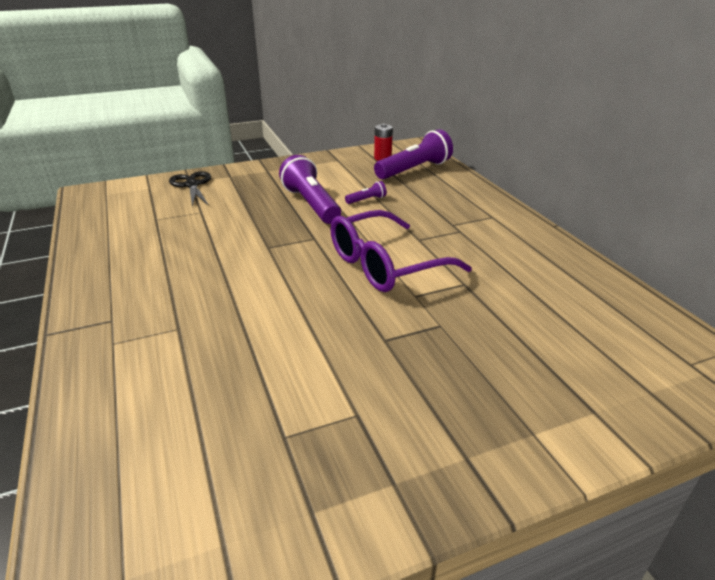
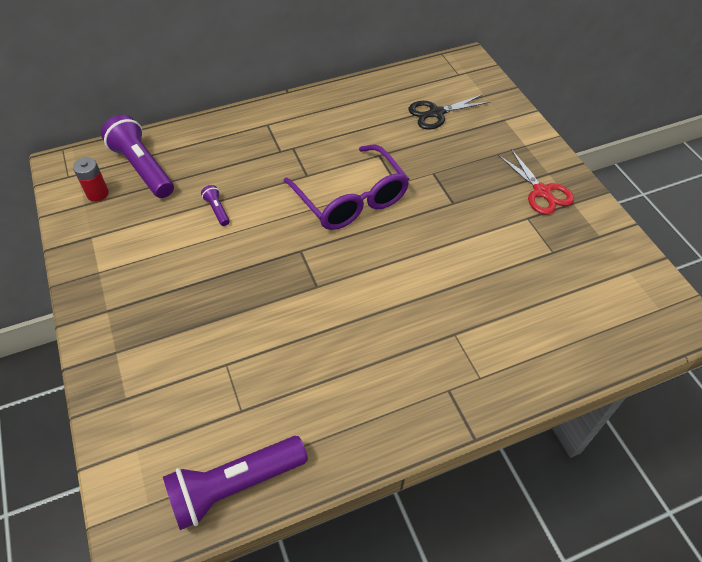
camera: 90 degrees left, 20 degrees up
black scissors [169,171,211,207] -> black scissors moved to [408,94,490,129]
purple flashlight [279,155,341,224] -> purple flashlight moved to [163,436,308,530]
none -> red scissors [498,149,574,215]

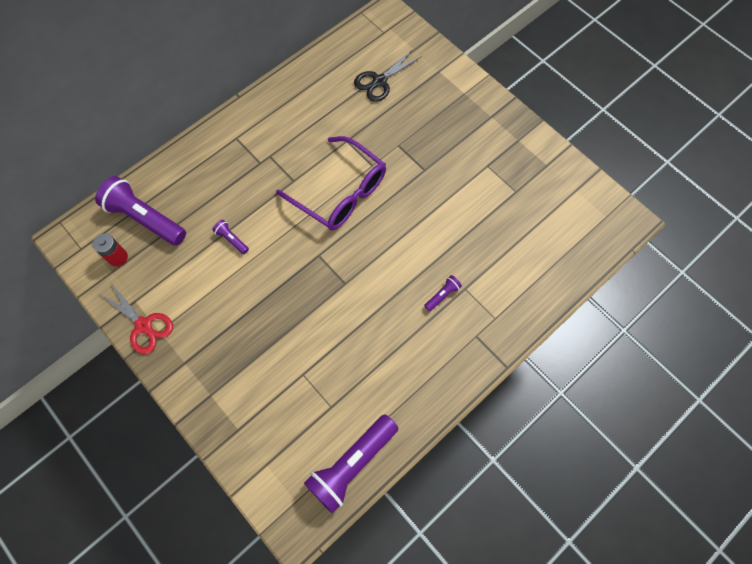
camera: 20 degrees left, 15 degrees up
red scissors [498,149,574,215] -> red scissors moved to [100,284,173,354]
none -> purple flashlight [424,275,462,311]

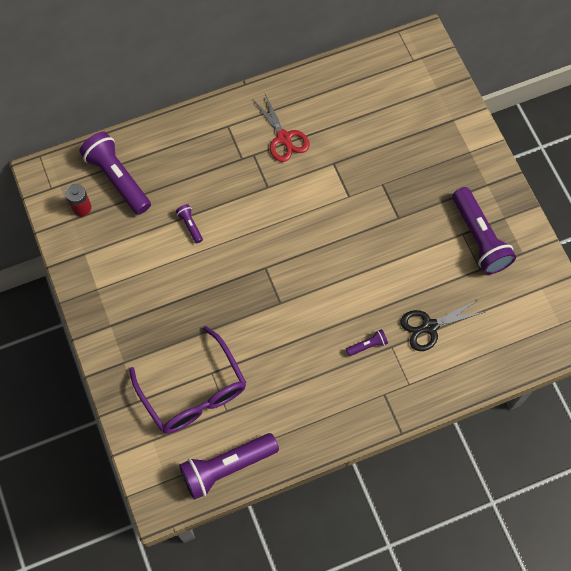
camera: 20 degrees right, 0 degrees up
red scissors [100,284,173,354] -> red scissors moved to [253,94,310,162]
purple glasses [276,136,386,230] -> purple glasses moved to [129,326,246,434]
black scissors [354,49,422,102] -> black scissors moved to [401,299,485,351]
none -> purple flashlight [452,187,516,274]

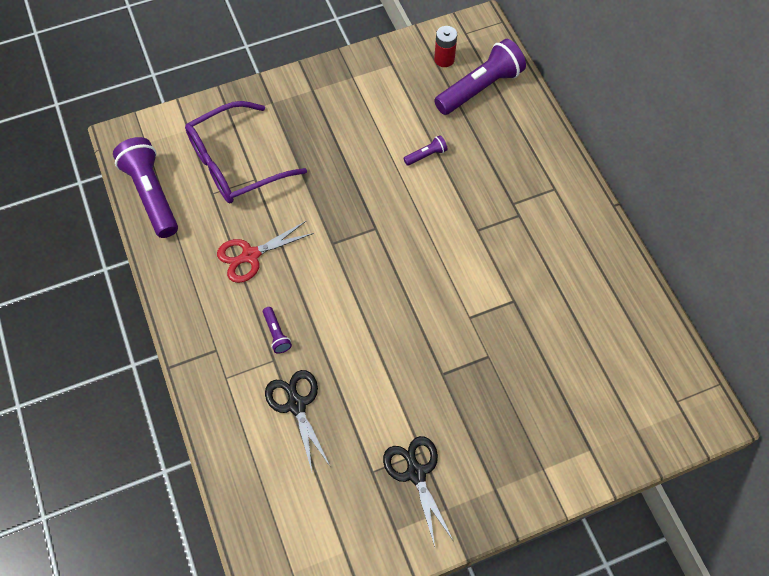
camera: 90 degrees right, 5 degrees down
red scissors [253,94,310,162] -> red scissors moved to [217,221,314,283]
purple flashlight [452,187,516,274] -> black scissors [383,436,453,547]

